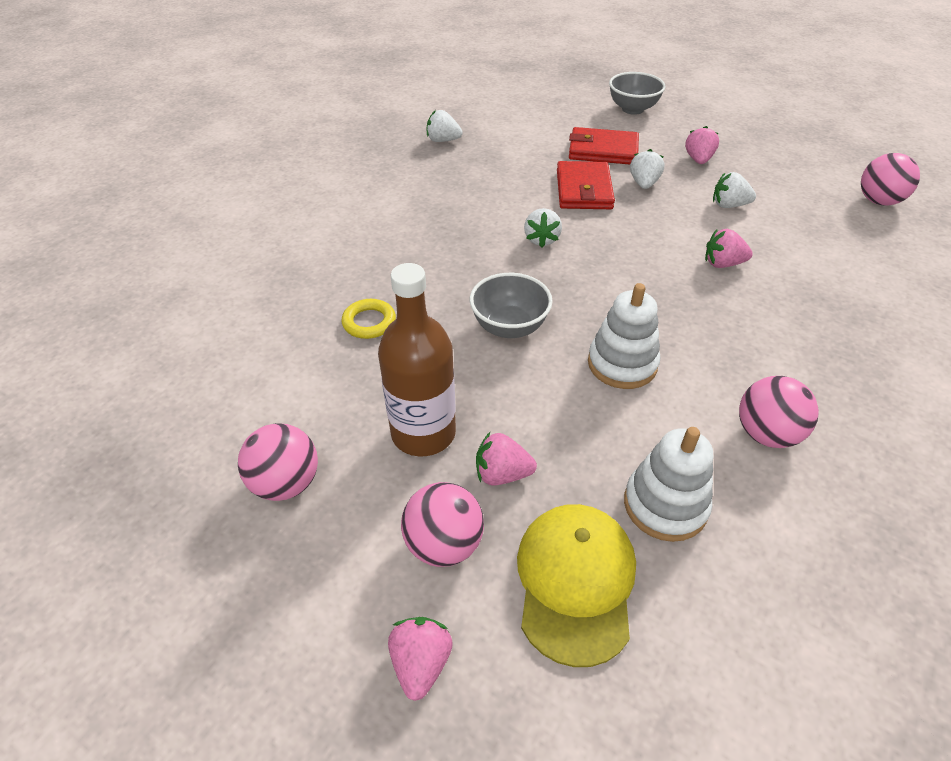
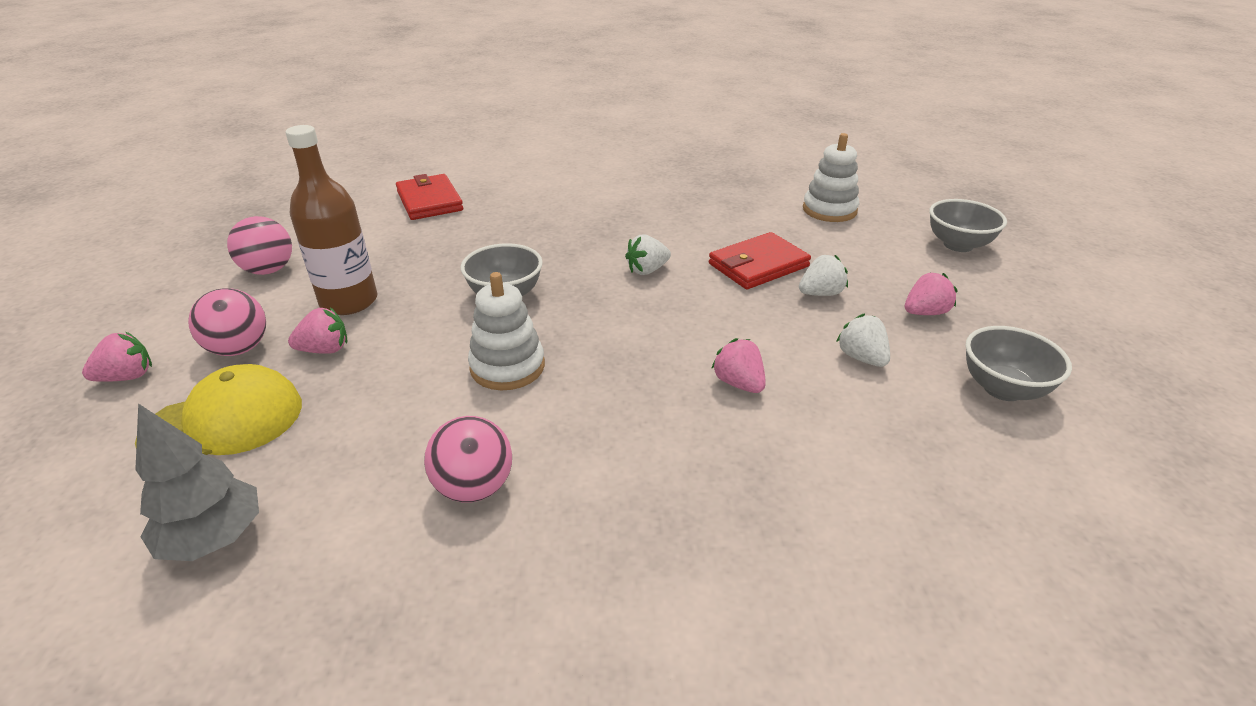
camera: 55 degrees right, 10 degrees down
yellow ring [342,299,396,339] -> none
white strawberry [427,110,463,142] -> none
pink strawberry [476,432,537,486] -> pink strawberry turned 105 degrees clockwise [288,308,347,354]
red wallet [569,127,639,165] -> red wallet moved to [396,174,463,220]
white stacking toy [624,427,713,542] -> white stacking toy moved to [803,133,859,222]
pink ball [861,153,920,206] -> none
none -> grey tree [135,403,259,561]
none -> grey bowl [965,326,1072,401]

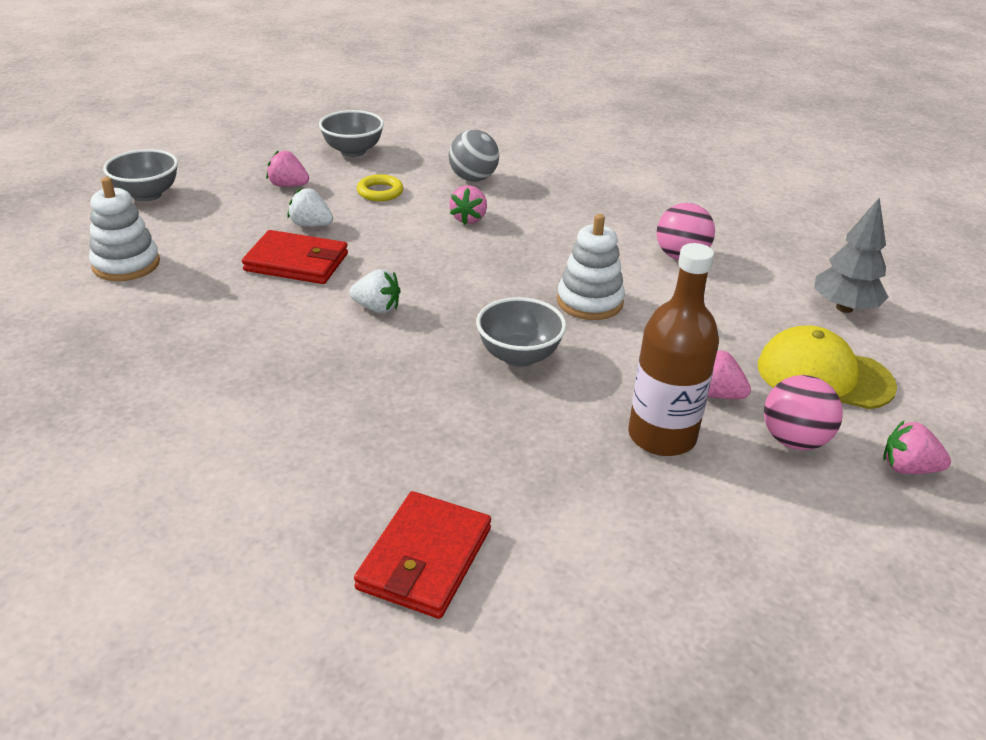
camera: 135 degrees left, 0 degrees up
pink ball [227,216,292,275] -> none
white strawberry [836,314,890,367] -> yellow ring [357,174,403,201]
none -> grey ball [449,130,499,182]

